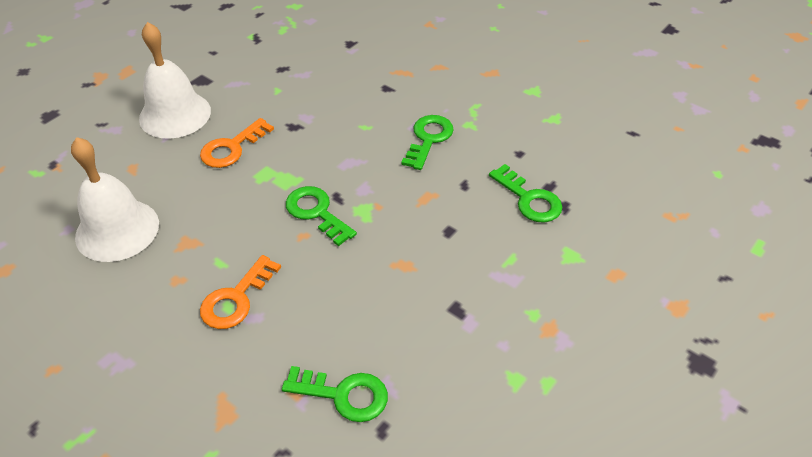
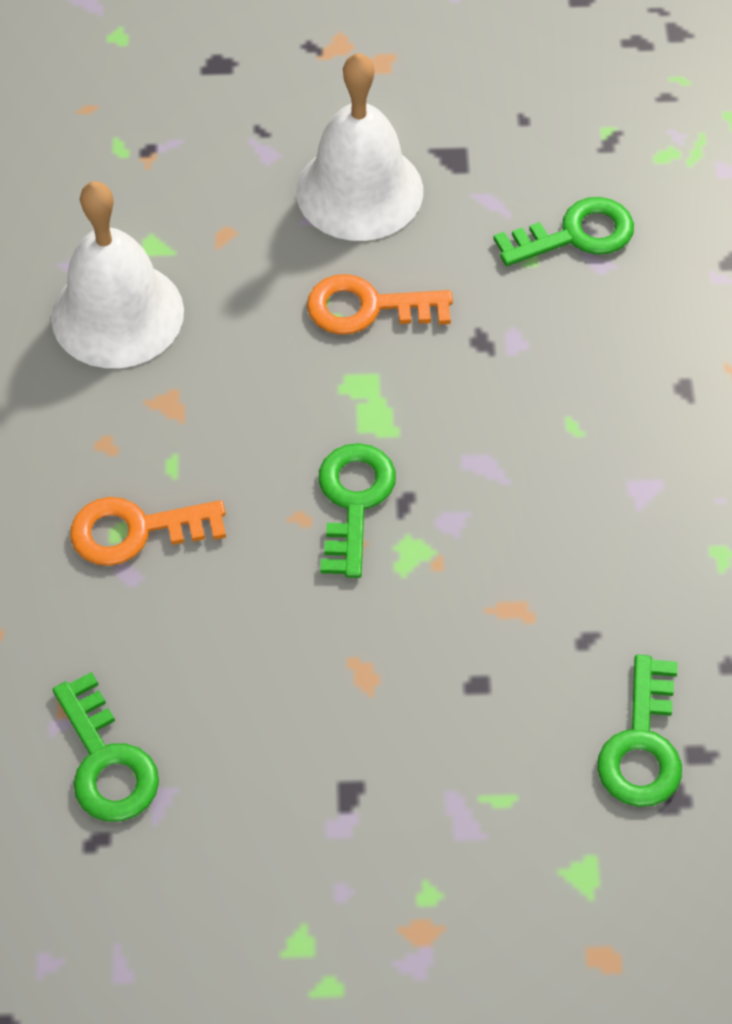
camera: 50 degrees right, 10 degrees up
green key [401,115,454,170] -> green key moved to [494,197,634,266]

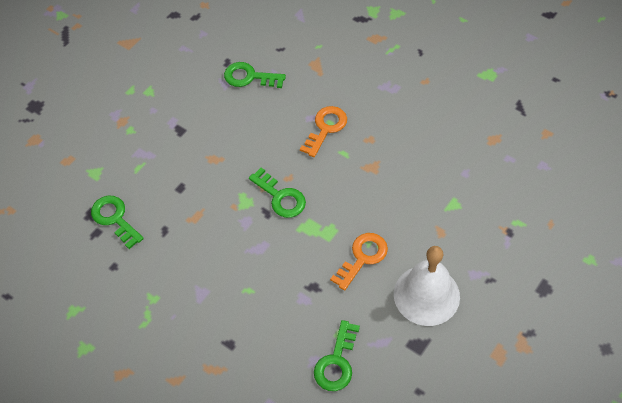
camera: 130 degrees right, 0 degrees up
white bell [51,181,184,368] -> none

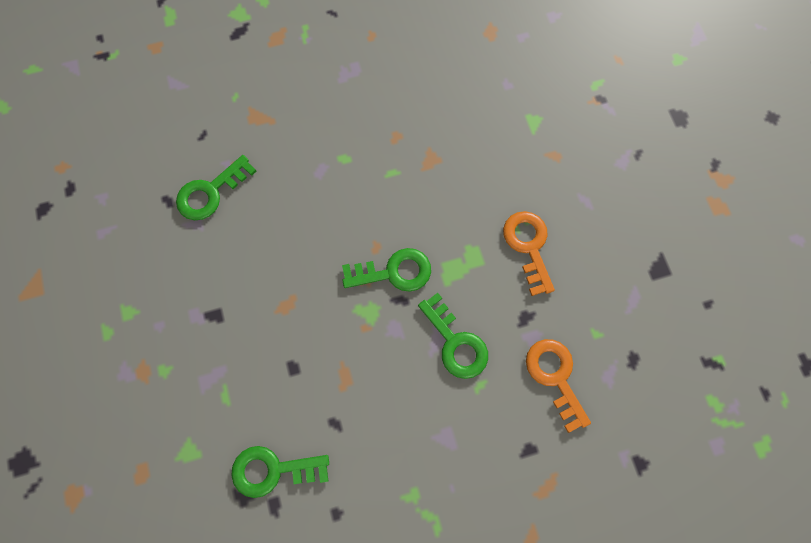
camera: 55 degrees left, 15 degrees up
orange key [300,106,347,157] -> orange key moved to [526,339,591,433]
green key [314,320,360,391] -> green key moved to [418,293,488,379]
white bell [394,246,460,326] -> none

